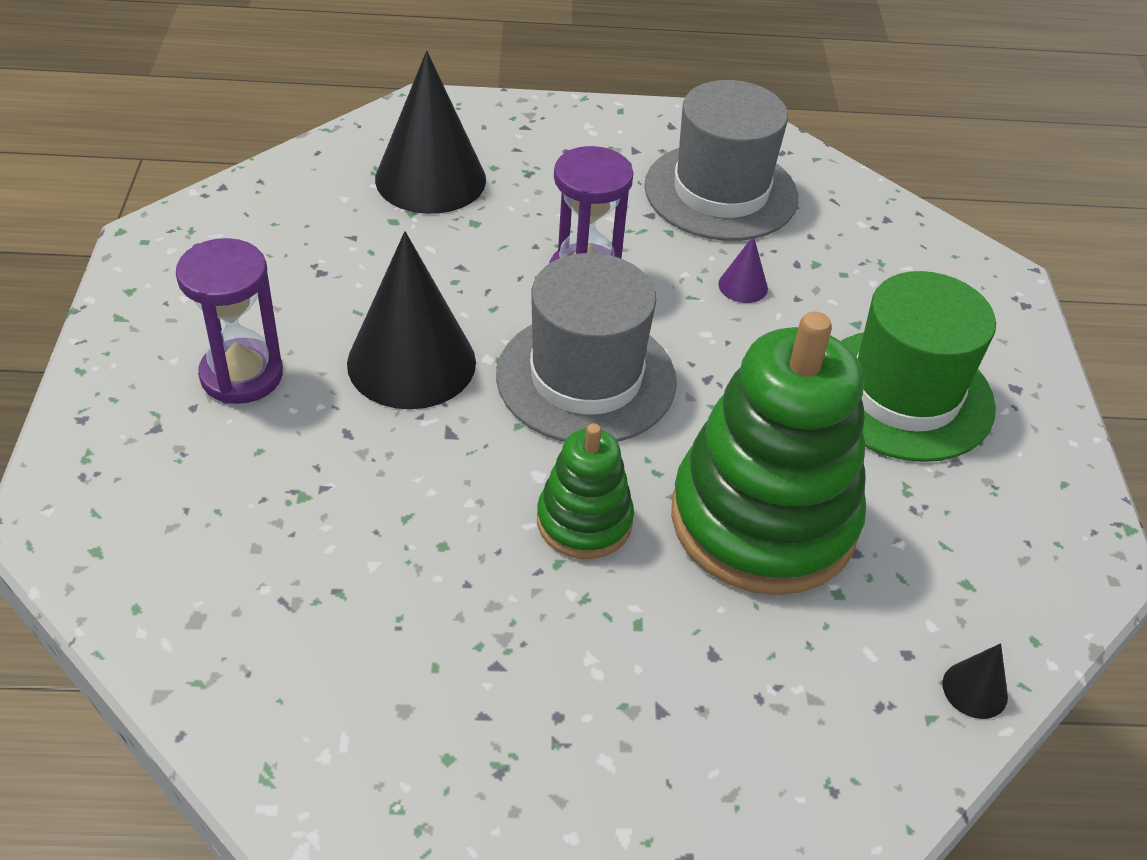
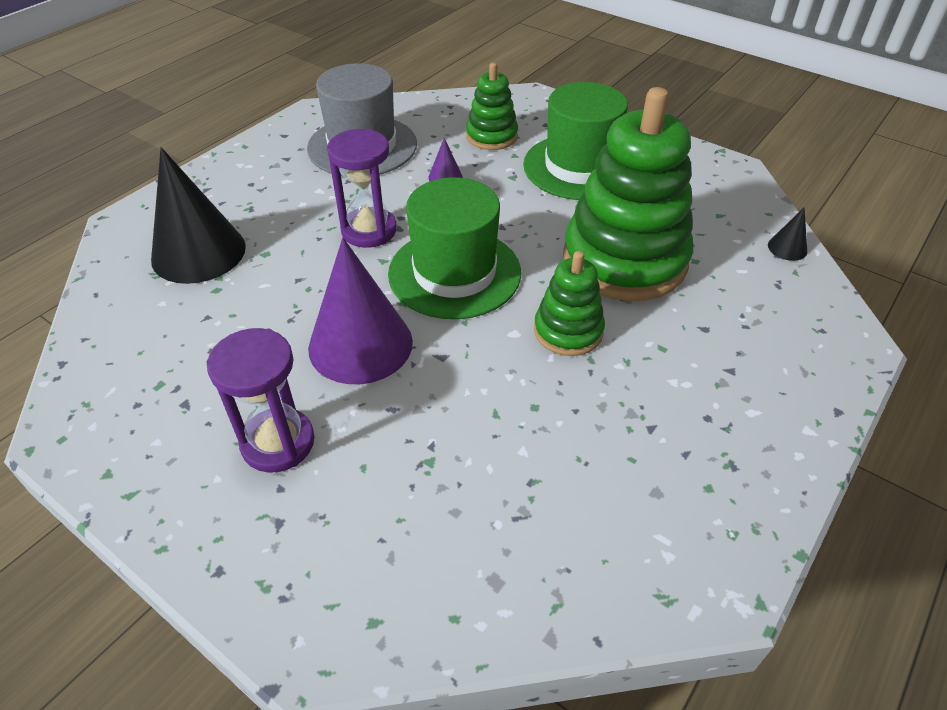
camera: 50 degrees left, 0 degrees up
black cone [347,231,476,409] -> purple cone [308,238,413,384]
grey hat [496,253,677,442] -> green hat [388,177,521,319]
none -> green stacking toy [466,63,518,150]

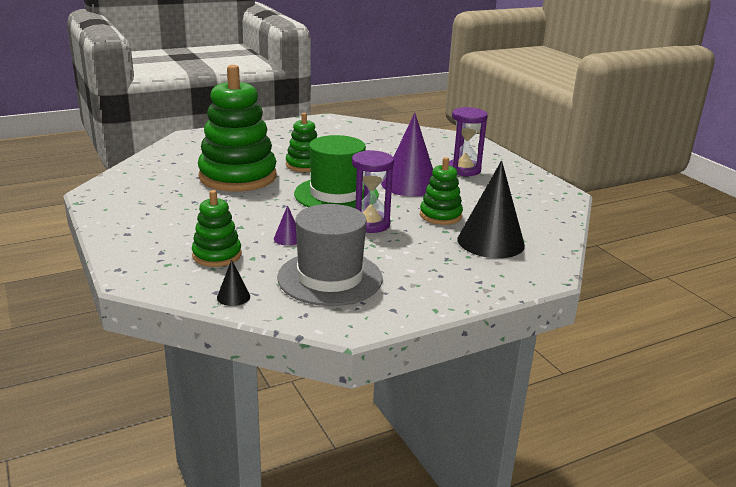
camera: 155 degrees left, 20 degrees down
green hat [523,82,628,200] -> none
black cone [768,208,807,261] -> black cone moved to [217,259,250,306]
none -> green stacking toy [420,157,463,225]

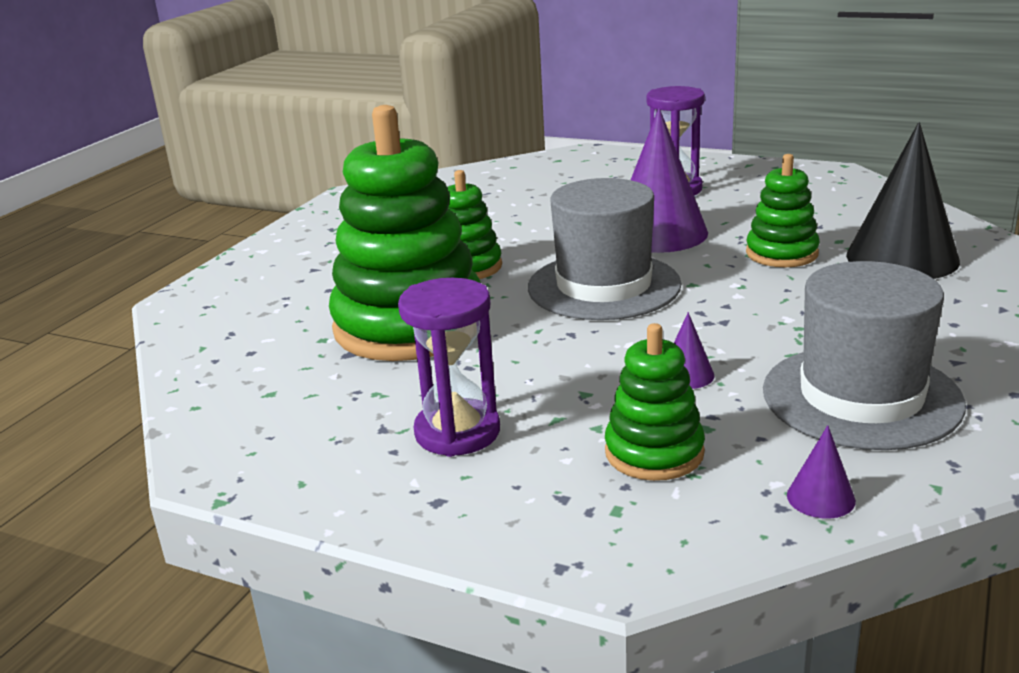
camera: 35 degrees left, 0 degrees up
black cone [217,259,250,306] -> purple cone [787,425,856,519]
green hat [294,135,379,208] -> grey hat [528,178,681,320]
purple hourglass [352,150,394,233] -> purple hourglass moved to [398,278,500,457]

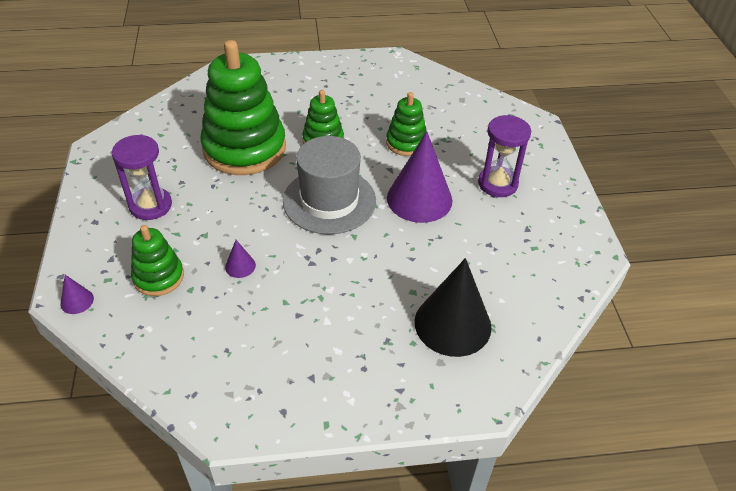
camera: 55 degrees right, 20 degrees up
green stacking toy [746,154,820,267] -> green stacking toy moved to [386,92,426,156]
grey hat [763,261,966,450] -> none
purple cone [787,425,856,519] -> purple cone moved to [61,275,94,314]

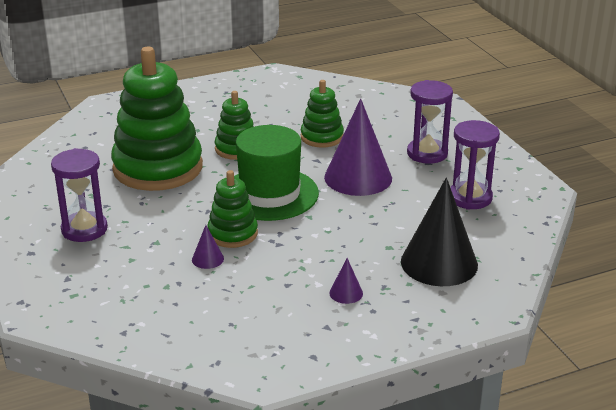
camera: 15 degrees left, 15 degrees down
purple cone [61,275,94,314] -> purple cone moved to [329,258,363,304]
green stacking toy [131,225,184,296] -> green stacking toy moved to [207,170,258,248]
grey hat [283,136,376,234] -> green hat [234,125,319,221]
none -> purple hourglass [450,120,500,210]

